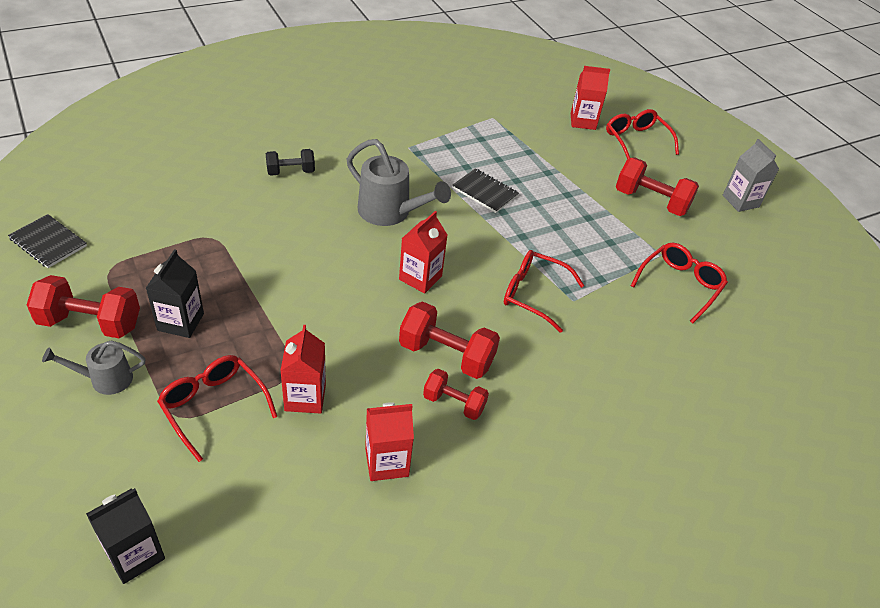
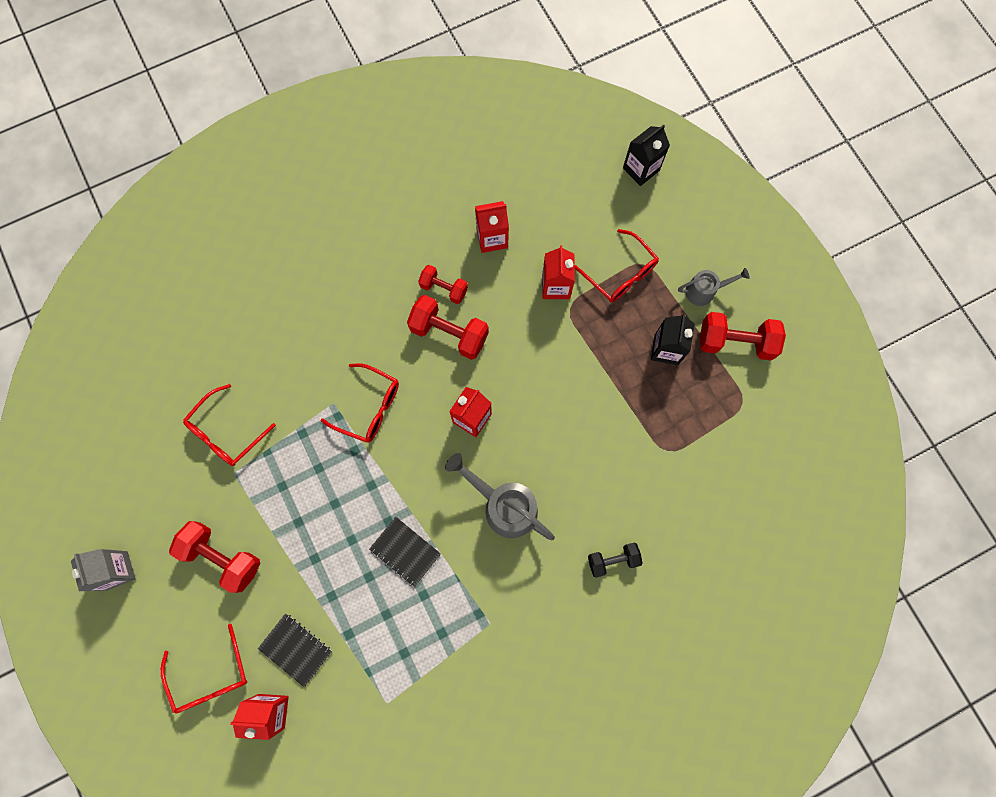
camera: 175 degrees left, 30 degrees up
black notebook [8,214,87,268] -> black notebook moved to [258,613,332,687]

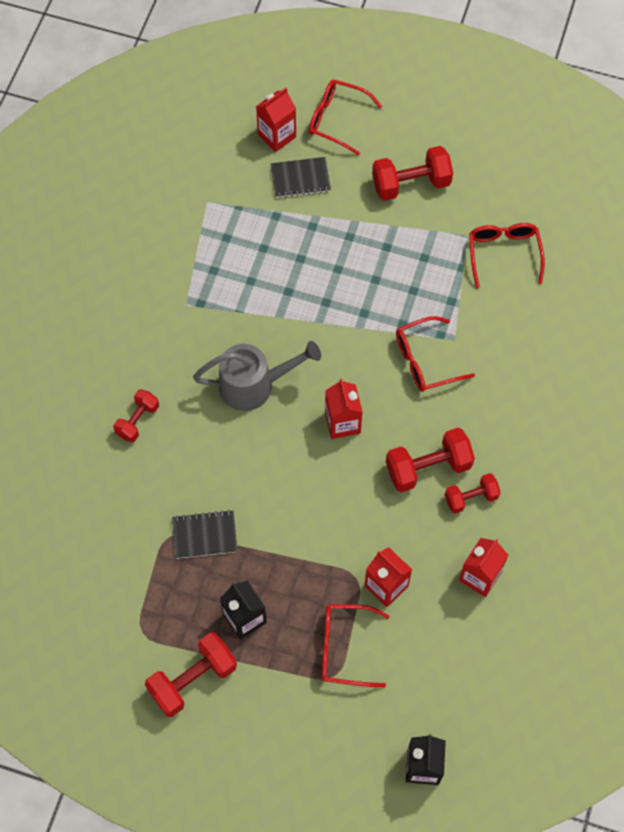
camera: 135 degrees right, 10 degrees down
grey carton [71,549,136,591] -> none
black notebook [369,517,441,587] -> black notebook moved to [172,510,237,559]
black dumbbell [588,543,643,577] -> red dumbbell [113,389,159,442]
grey watering can [678,268,749,306] -> none

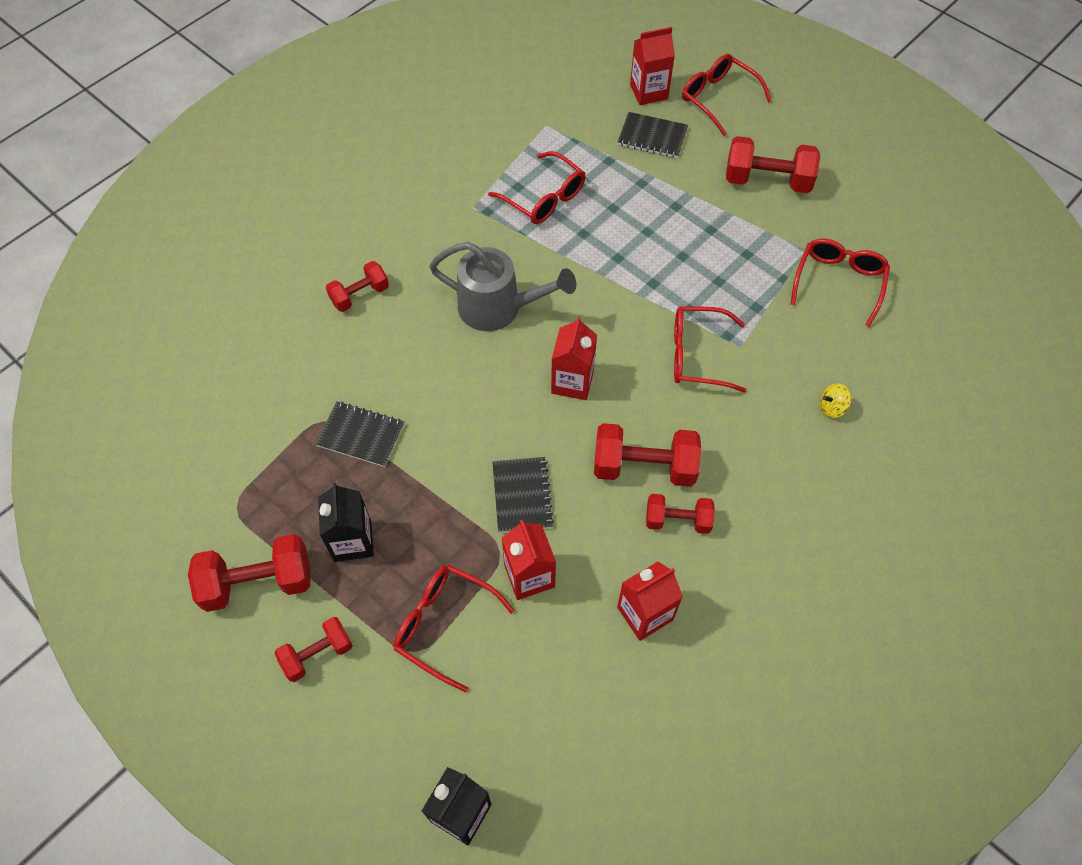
camera: 25 degrees right, 5 degrees down
none -> red dumbbell [275,617,353,682]
none -> red glasses [488,151,586,224]
none -> black notebook [493,457,554,533]
none -> yellow spinning top [820,383,851,418]

